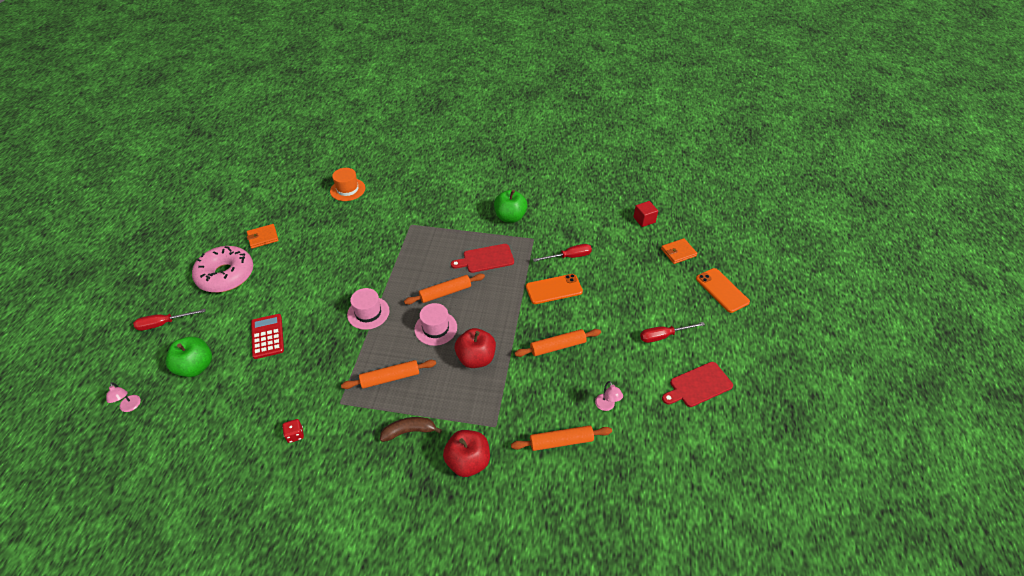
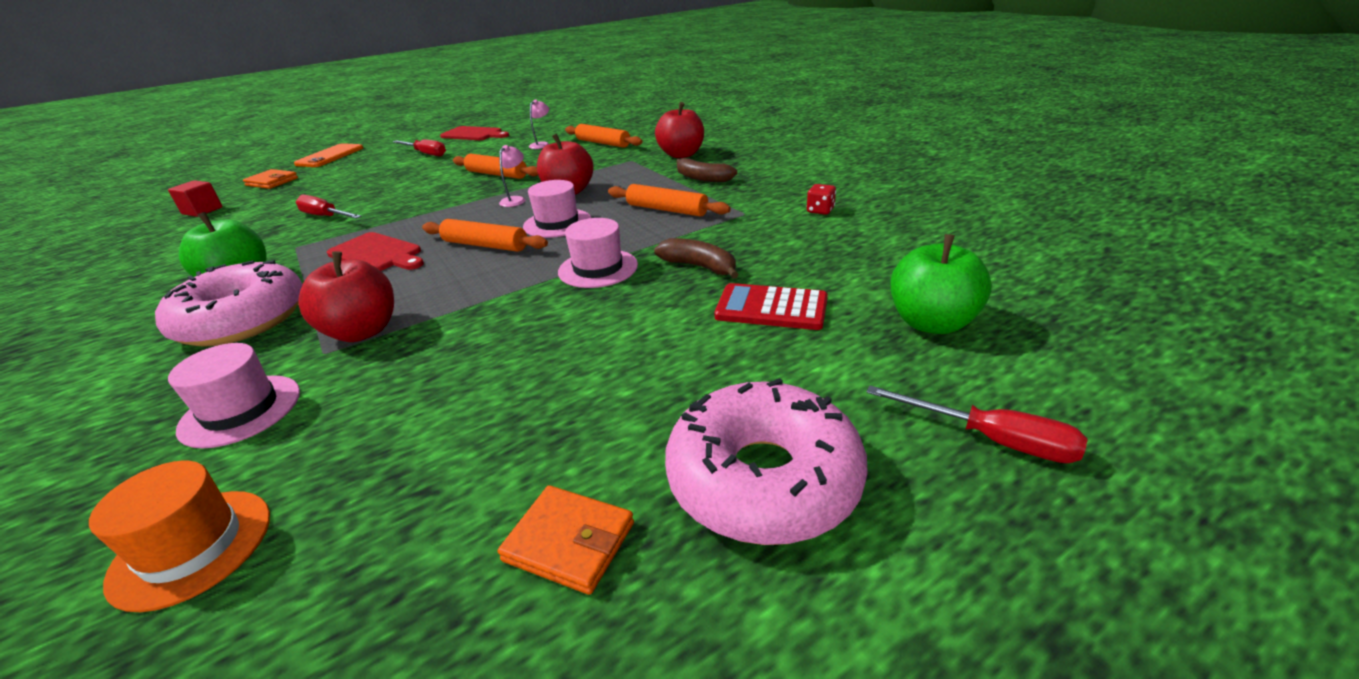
camera: 130 degrees left, 15 degrees down
pink lamp [106,382,141,412] -> pink lamp moved to [499,145,525,207]
red calculator [251,314,284,359] -> red calculator turned 75 degrees clockwise [714,283,828,330]
orange phone [526,274,583,304] -> none
none -> pink donut [155,260,303,347]
none -> pink hat [168,343,300,449]
none -> red apple [298,251,394,342]
none -> brown banana [654,238,739,279]

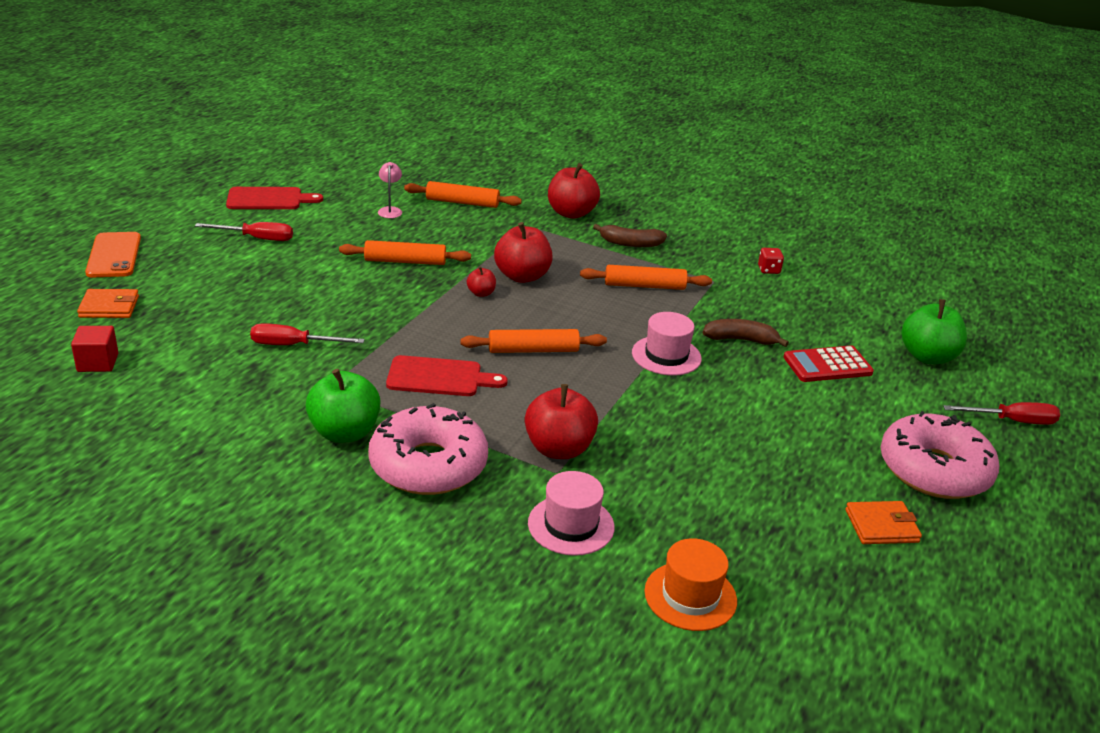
camera: 35 degrees left, 0 degrees up
pink lamp [499,145,525,207] -> red apple [467,266,496,297]
pink hat [523,180,591,238] -> none

